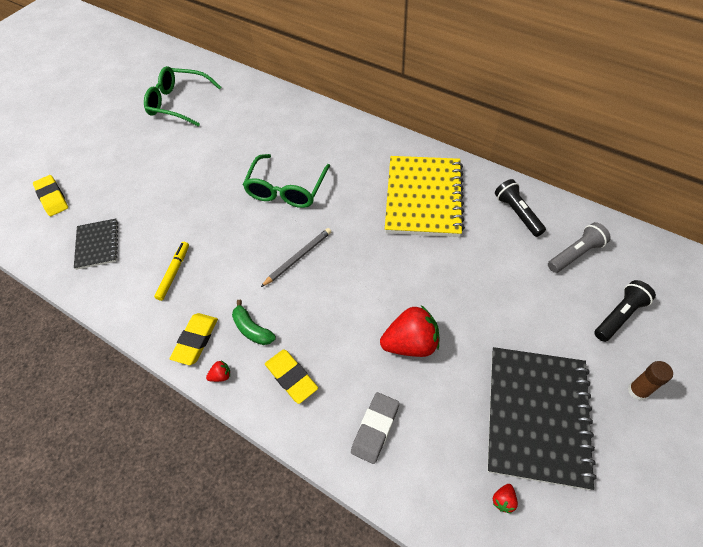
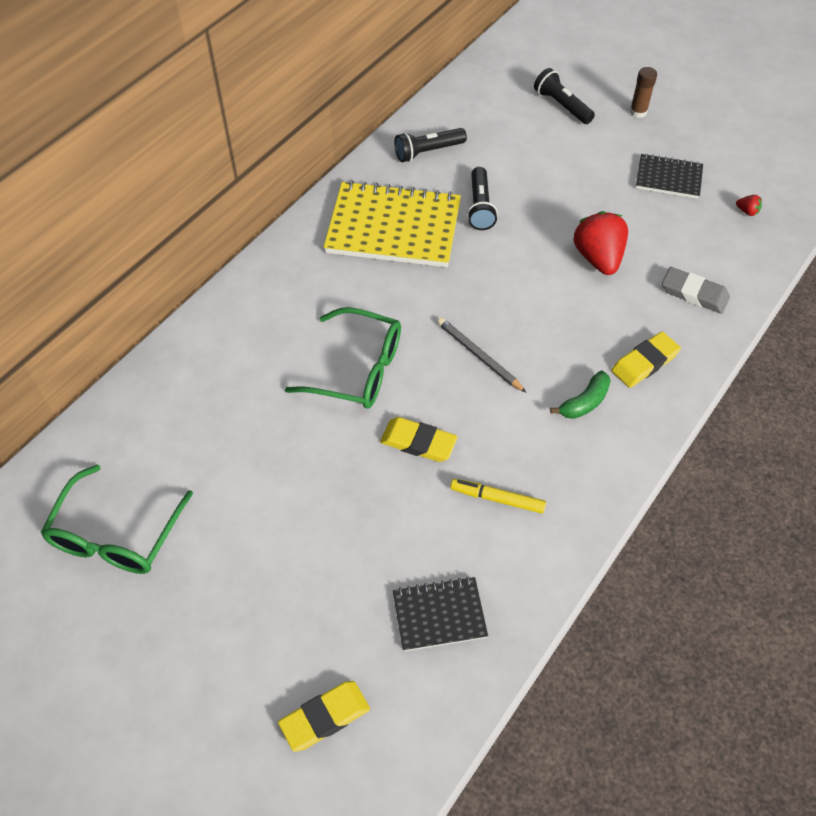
camera: 90 degrees left, 0 degrees up
yellow eraser [170,313,218,365] -> yellow eraser moved to [380,417,458,462]
red strawberry [206,361,230,382] -> none
black notebook [487,347,597,490] -> black notebook [636,153,703,199], size x0.53
grey flashlight [548,222,611,273] -> none
none -> black flashlight [467,167,498,230]

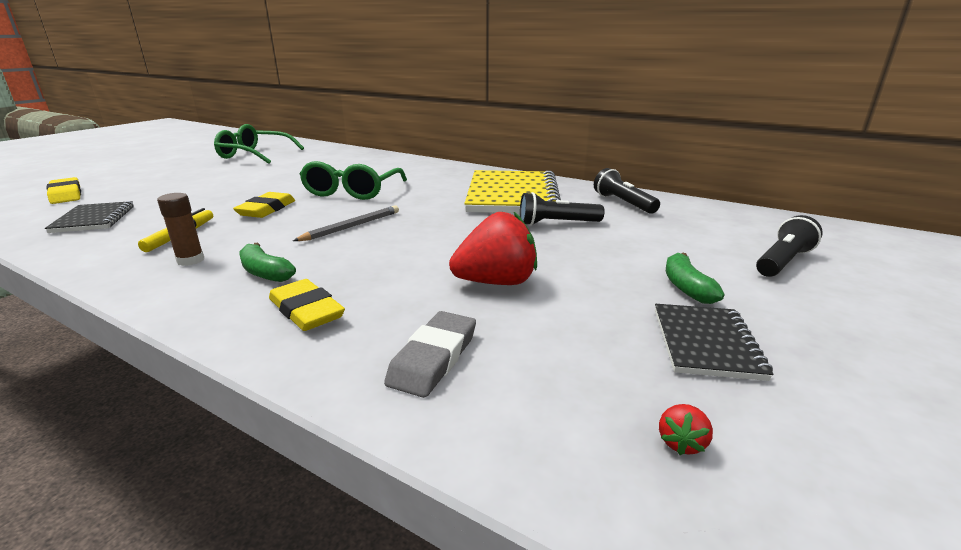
camera: 85 degrees right, 30 degrees down
brown glue stick [630,67,657,118] -> brown glue stick moved to [157,193,204,266]
none -> green banana [666,252,724,304]

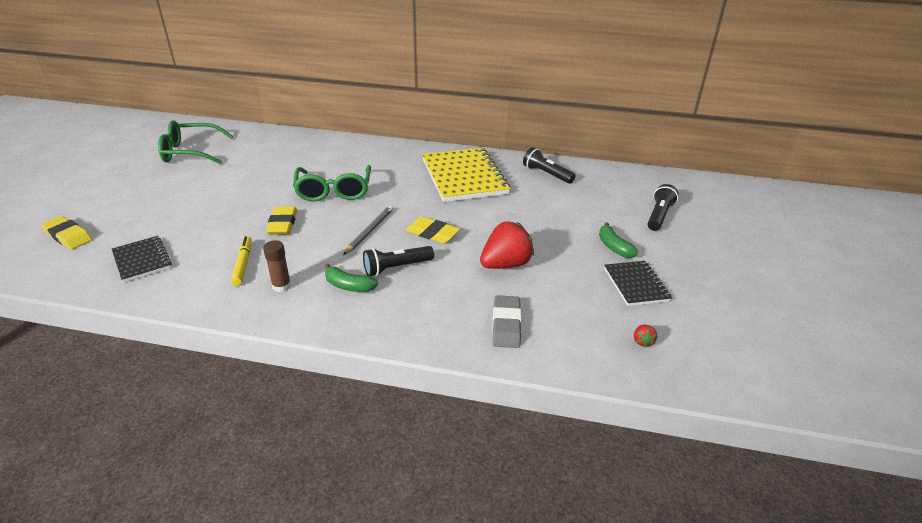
camera: 20 degrees left, 10 degrees up
yellow eraser [269,279,345,331] -> yellow eraser moved to [406,216,460,244]
black flashlight [520,192,605,226] -> black flashlight moved to [363,246,434,276]

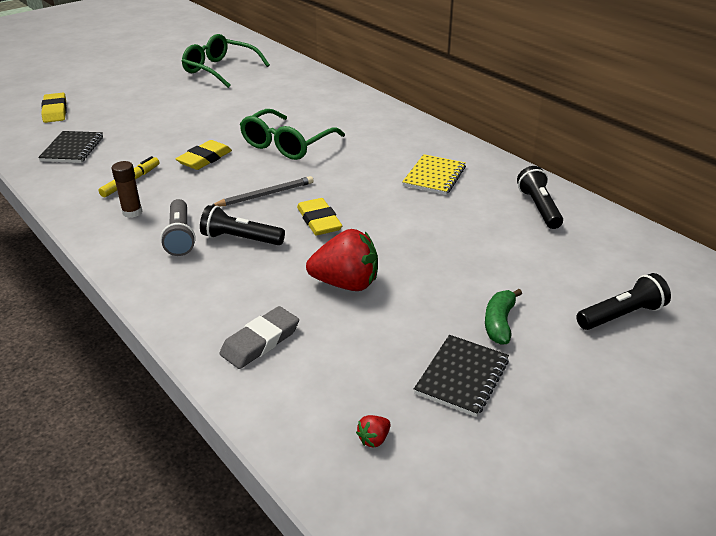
camera: 40 degrees right, 0 degrees up
green banana [325,264,378,292] -> grey flashlight [161,199,196,256]
yellow notebook [422,148,510,202] -> yellow notebook [402,154,466,195], size x0.53

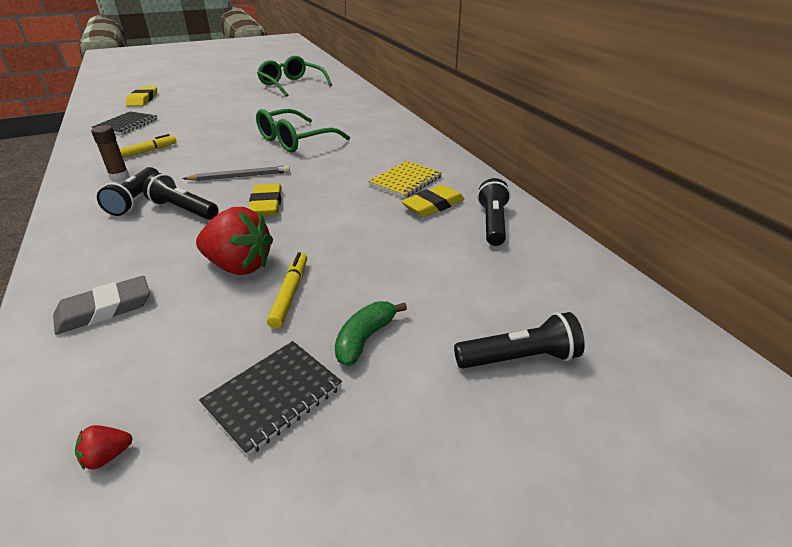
camera: 15 degrees right, 0 degrees up
grey flashlight [161,199,196,256] -> black flashlight [97,167,159,216]
yellow eraser [175,140,232,170] -> yellow eraser moved to [401,185,464,217]
none -> yellow marker [267,252,307,328]

